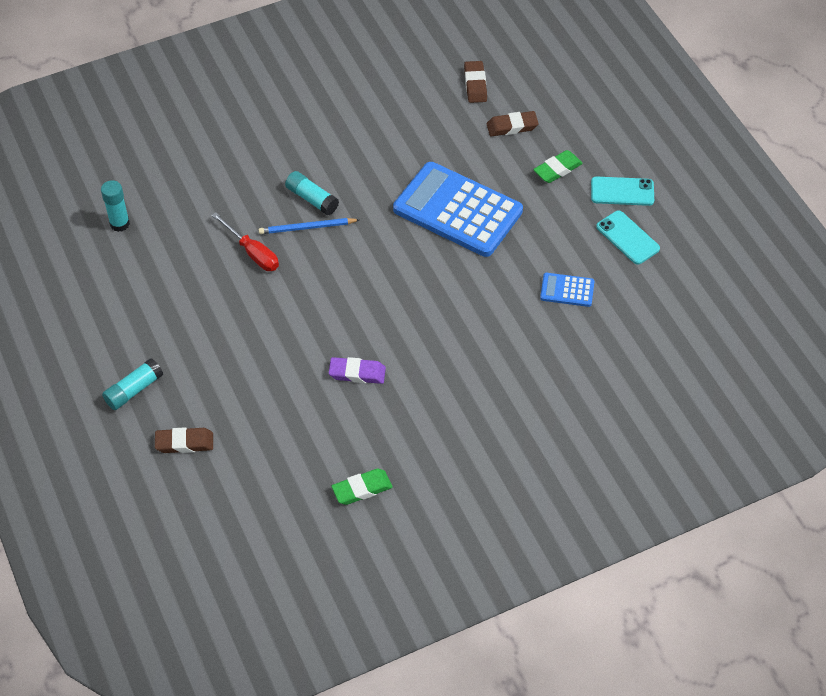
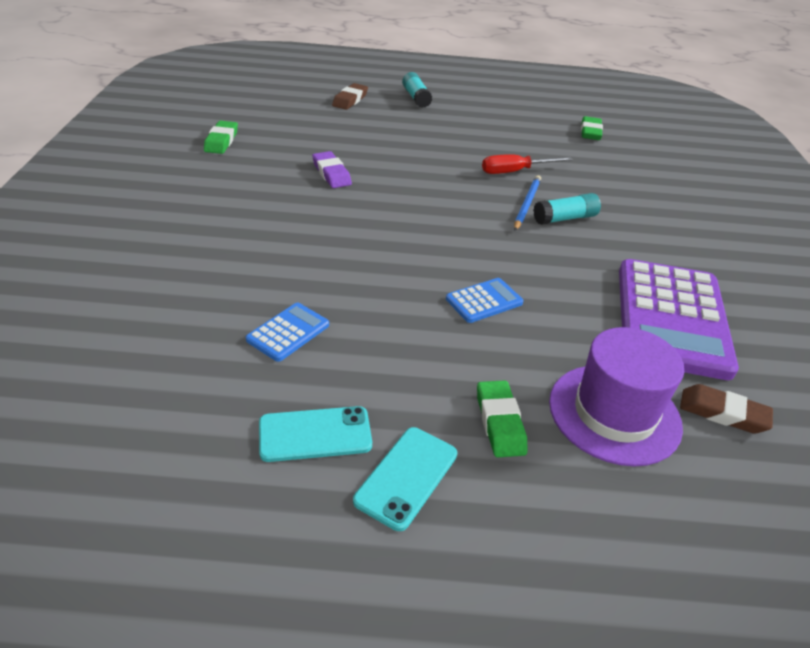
camera: 115 degrees right, 15 degrees down
turquoise glue stick [101,180,130,232] -> green eraser [581,116,603,140]
purple eraser [329,357,386,384] -> purple eraser turned 60 degrees counterclockwise [312,151,352,188]
blue calculator [393,162,523,257] -> blue calculator [446,278,524,323], size x0.44
brown eraser [487,111,539,136] -> purple hat [549,327,684,466]
none -> purple calculator [619,259,739,380]

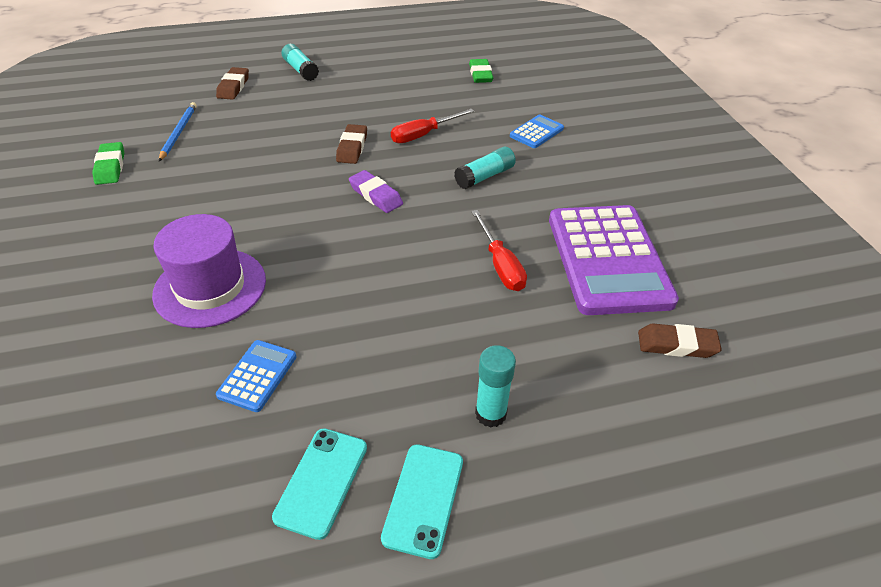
camera: 15 degrees left, 5 degrees up
turquoise phone [259,406,372,462] -> turquoise phone turned 45 degrees counterclockwise [272,428,367,540]
purple eraser [312,151,352,188] -> purple eraser moved to [349,170,403,213]
blue calculator [446,278,524,323] -> blue calculator moved to [510,115,564,148]
green eraser [477,380,528,458] -> turquoise glue stick [475,345,516,427]
blue pencil [514,175,541,231] -> blue pencil moved to [159,102,197,161]
purple hat [549,327,684,466] -> purple hat moved to [152,214,266,328]
none -> brown eraser [336,124,367,164]
none -> red screwdriver [471,210,527,291]

